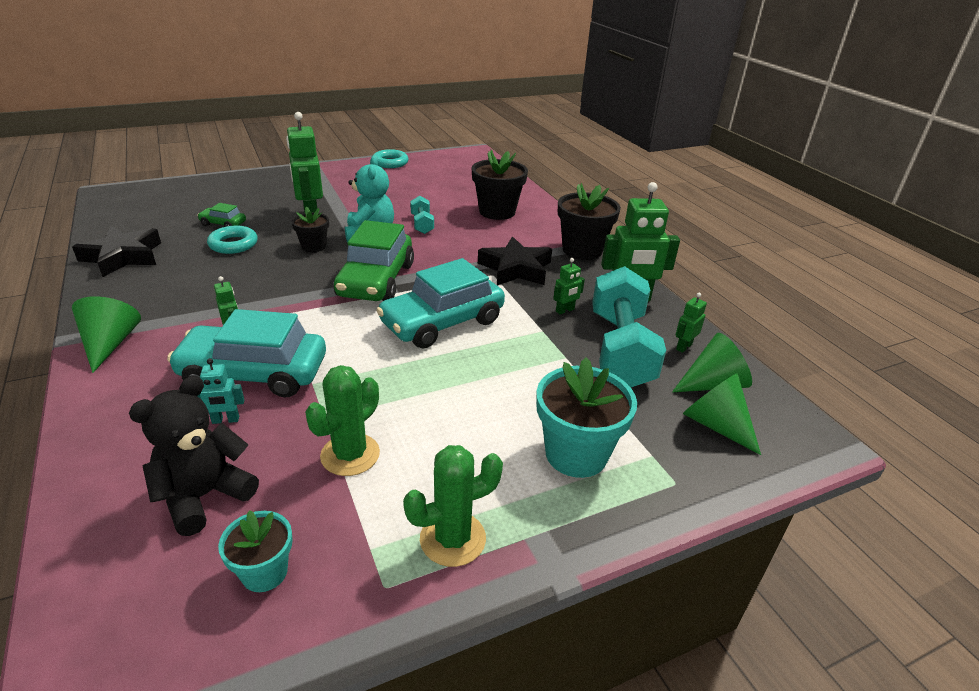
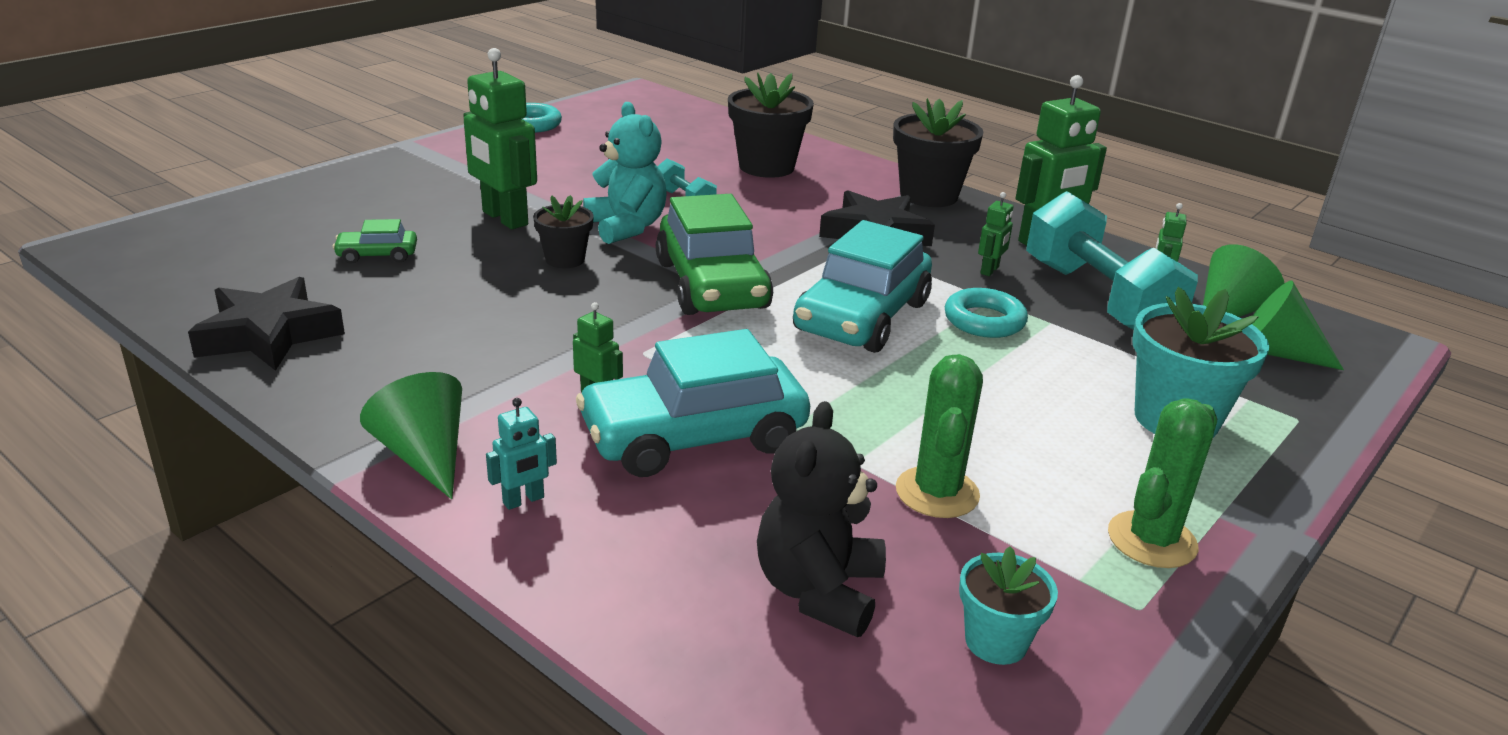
camera: 25 degrees left, 5 degrees down
turquoise robot [198,358,245,424] -> turquoise robot moved to [486,398,557,510]
turquoise ring [207,226,258,254] -> turquoise ring moved to [945,288,1028,338]

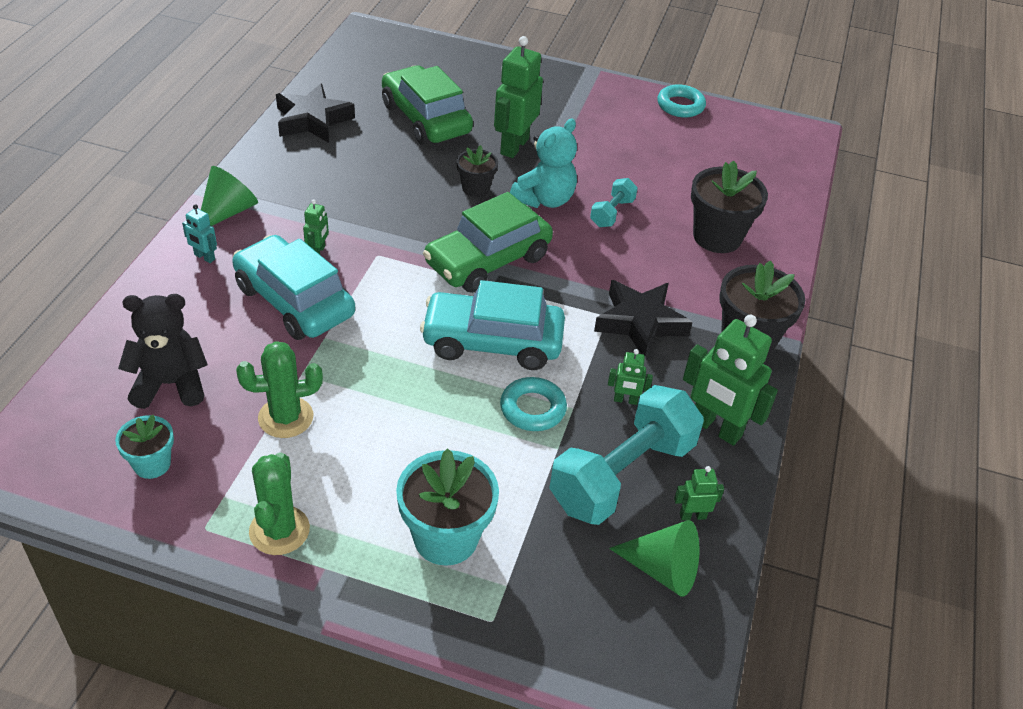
camera: 65 degrees right, 15 degrees up
green car [333,219,417,264] -> green car [382,65,473,145], size x2.22
green cactus [1108,398,1217,568] -> green cactus turned 75 degrees clockwise [249,452,310,555]
green cone [1252,281,1344,370] -> none

